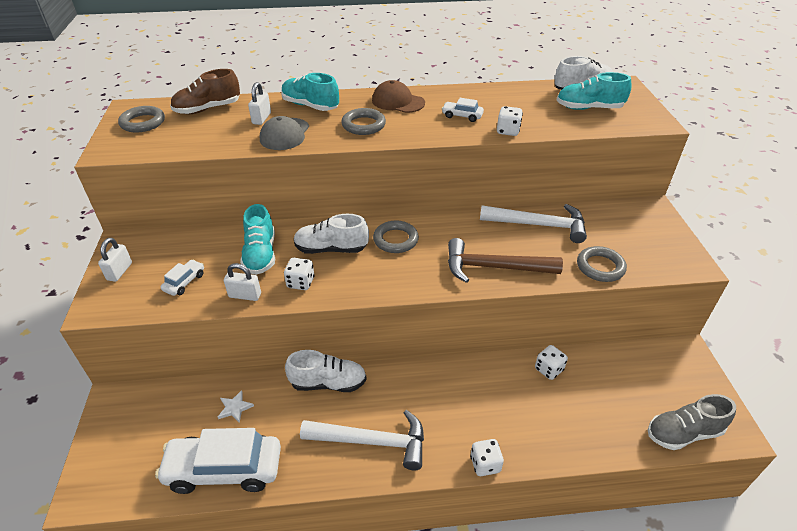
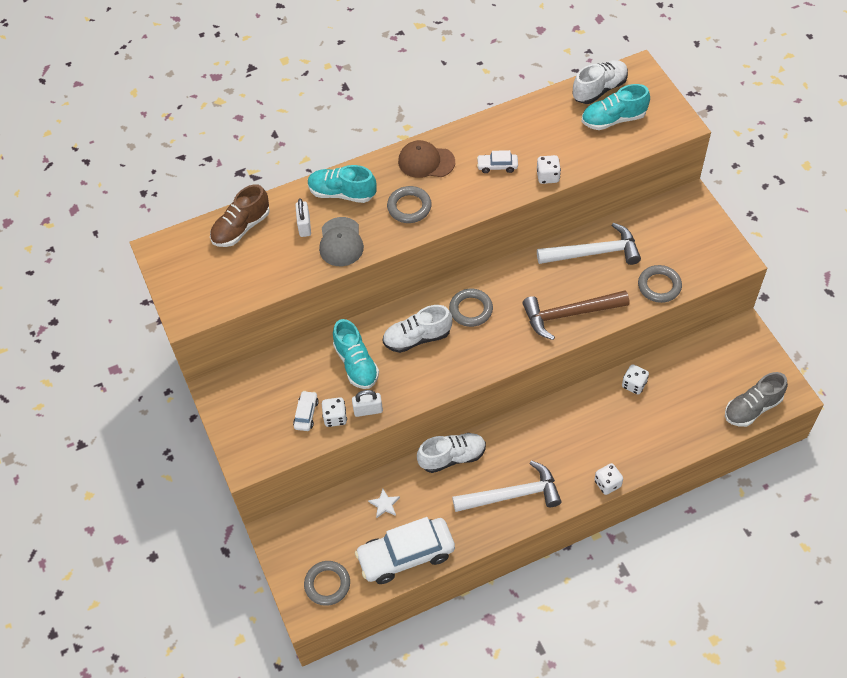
camera: 15 degrees left, 15 degrees up
white padlock [98,238,132,282] -> none
grey ring [118,106,165,133] -> grey ring moved to [304,561,350,606]
white dice [284,258,315,290] -> white dice moved to [322,397,347,427]

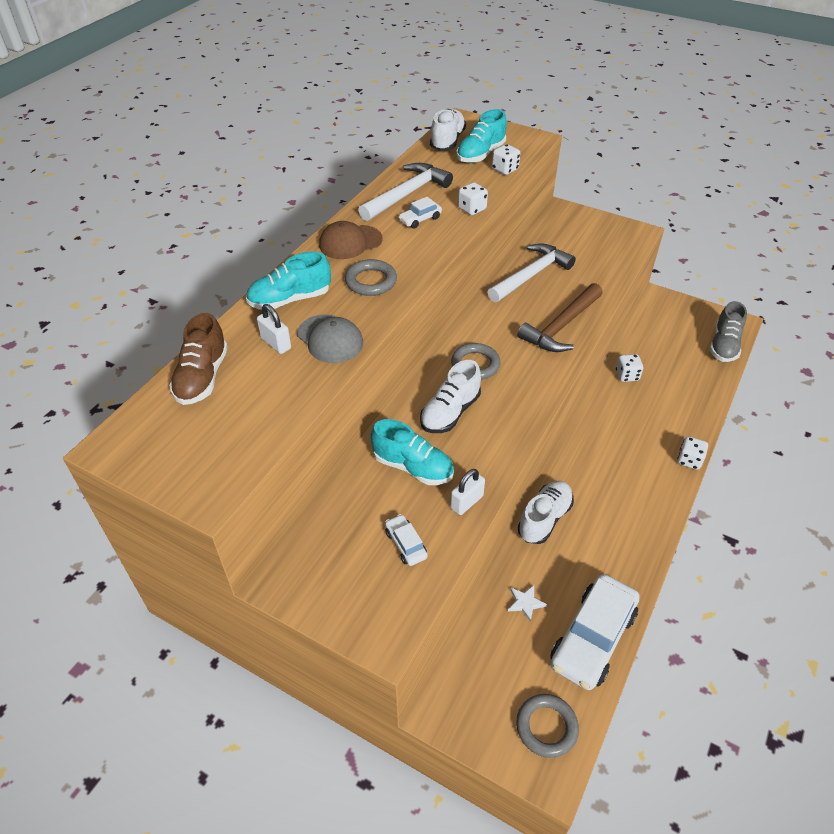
camera: 40 degrees left, 10 degrees down
white dice [322,397,347,427] -> white dice moved to [492,144,520,175]
white hammer [452,460,561,512] -> white hammer moved to [358,163,453,221]
grey ring [638,265,682,303] -> none

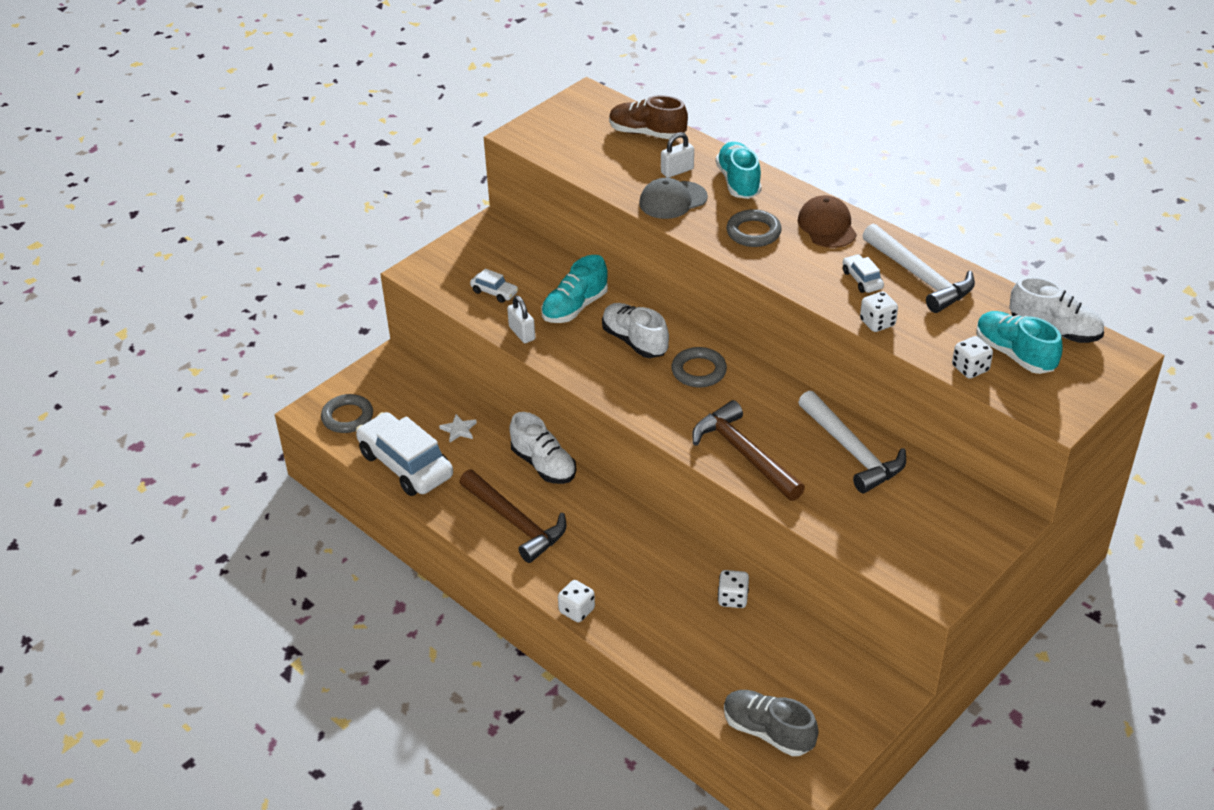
camera: 105 degrees right, 5 degrees down
white car [385,514,428,566] -> white car turned 45 degrees clockwise [470,269,518,303]
none -> brown hammer [459,470,566,563]

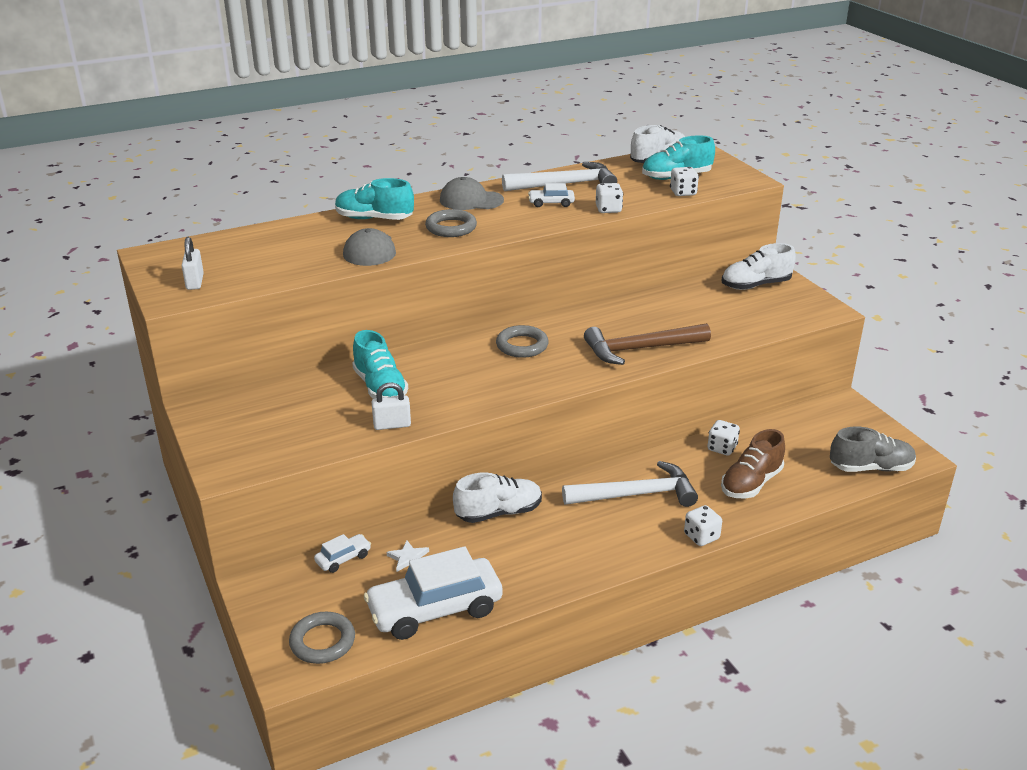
camera: 70 degrees left, 10 degrees down
brown hammer [459,470,566,563] -> none
white car [470,269,518,303] -> white car moved to [314,534,371,573]
white shoe [602,303,669,358] -> white shoe moved to [722,243,796,290]
brown shoe [609,95,688,139] -> brown shoe moved to [721,429,785,499]
white padlock [661,132,694,178] -> white padlock moved to [182,237,204,290]
grey shoe [724,690,819,756] -> grey shoe turned 150 degrees counterclockwise [830,427,916,472]
brown cap [798,195,857,248] -> grey cap [440,177,504,210]
white hammer [798,390,906,493] -> white hammer moved to [562,461,698,507]

